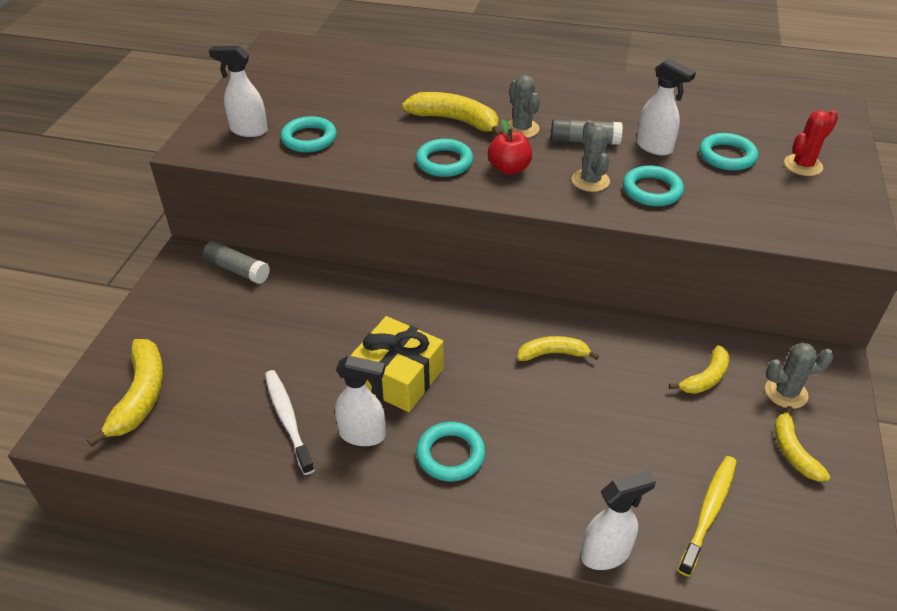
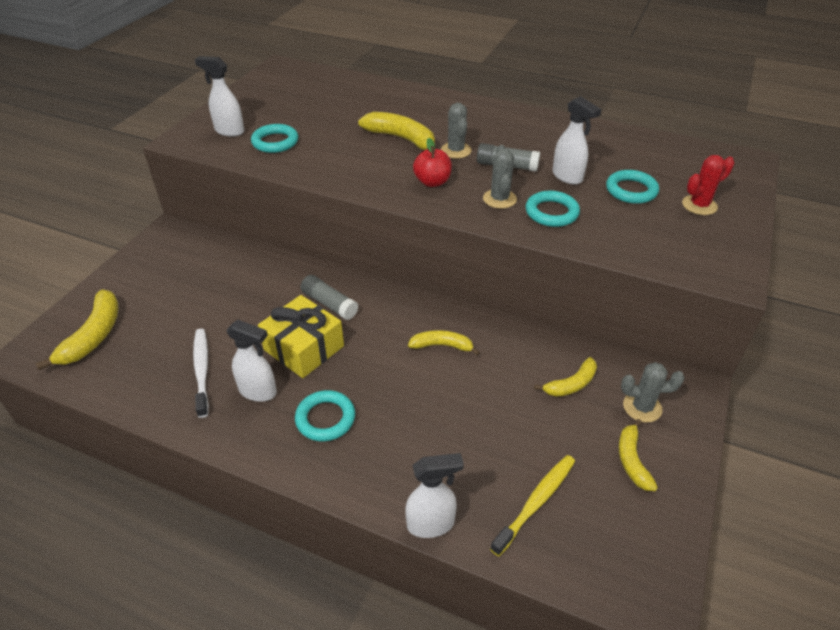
camera: 10 degrees right, 0 degrees up
grey glue stick [203,241,270,284] -> grey glue stick moved to [300,275,358,320]
turquoise ring [416,139,473,177] -> none

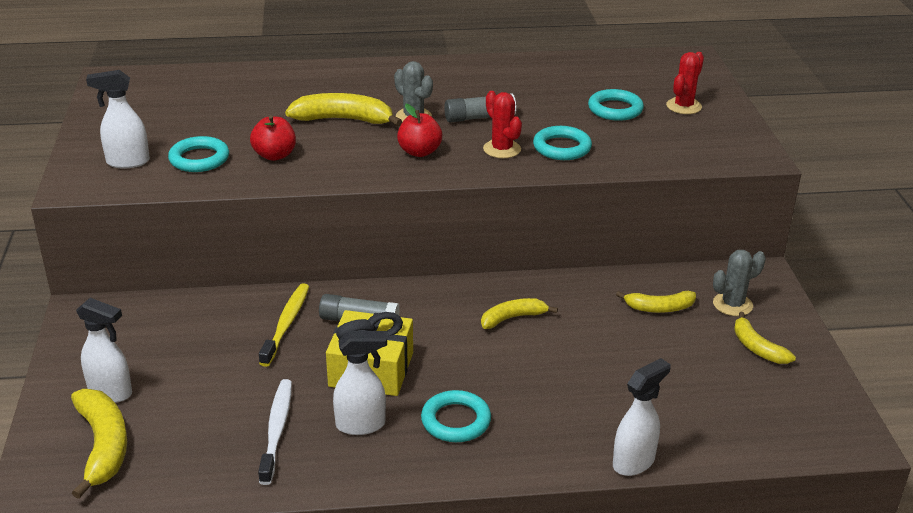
camera: 30 degrees left, 10 degrees down
white toothbrush [193,329,209,418] -> white toothbrush turned 45 degrees clockwise [258,379,292,485]
grey cactus [483,145,517,209] -> red cactus [483,91,522,158]
yellow toothbrush [490,455,575,557] -> yellow toothbrush moved to [259,283,309,367]
yellow banana [534,357,597,397] -> yellow banana turned 60 degrees clockwise [616,291,696,313]
white spray bottle [552,96,601,185] -> white spray bottle moved to [76,298,132,403]
none -> red apple [250,115,296,161]

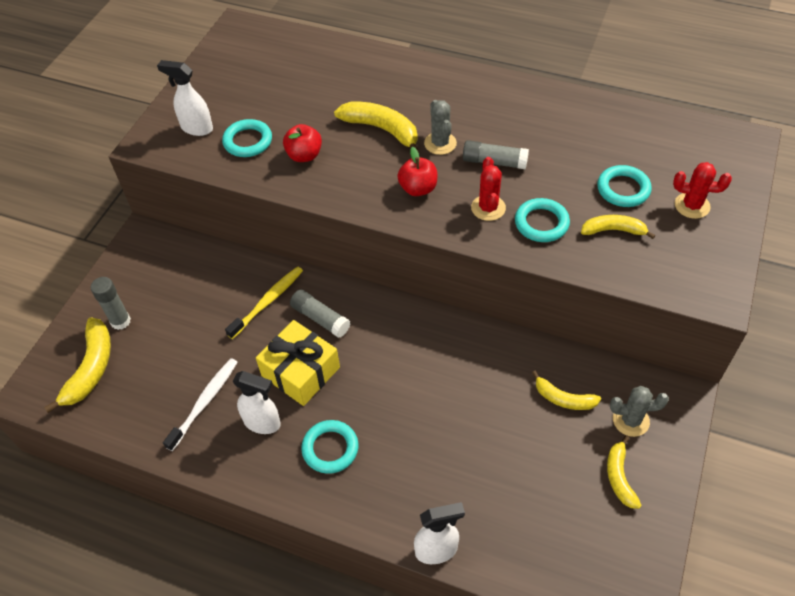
camera: 30 degrees right, 20 degrees up
white spray bottle [76,298,132,403] -> grey glue stick [91,277,131,330]
yellow banana [481,298,558,329] -> yellow banana moved to [581,215,655,239]
red cactus [666,52,704,114] -> red cactus turned 45 degrees clockwise [673,162,732,219]

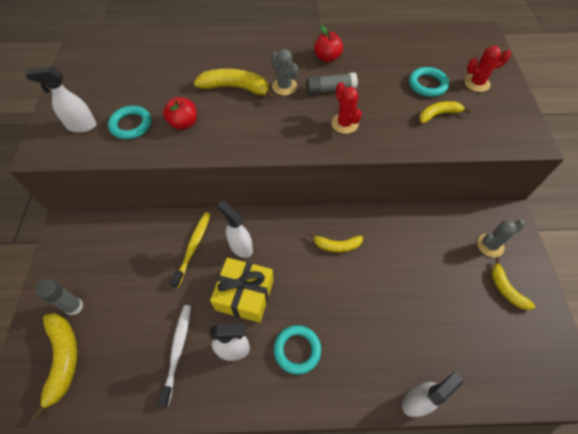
camera: 25 degrees left, 5 degrees up
grey glue stick [290,290,350,338] -> white spray bottle [217,201,253,258]
red apple [397,147,437,196] -> red apple moved to [314,25,343,62]
turquoise ring [515,198,570,242] -> none
yellow banana [532,371,601,410] -> yellow banana moved to [309,233,363,252]

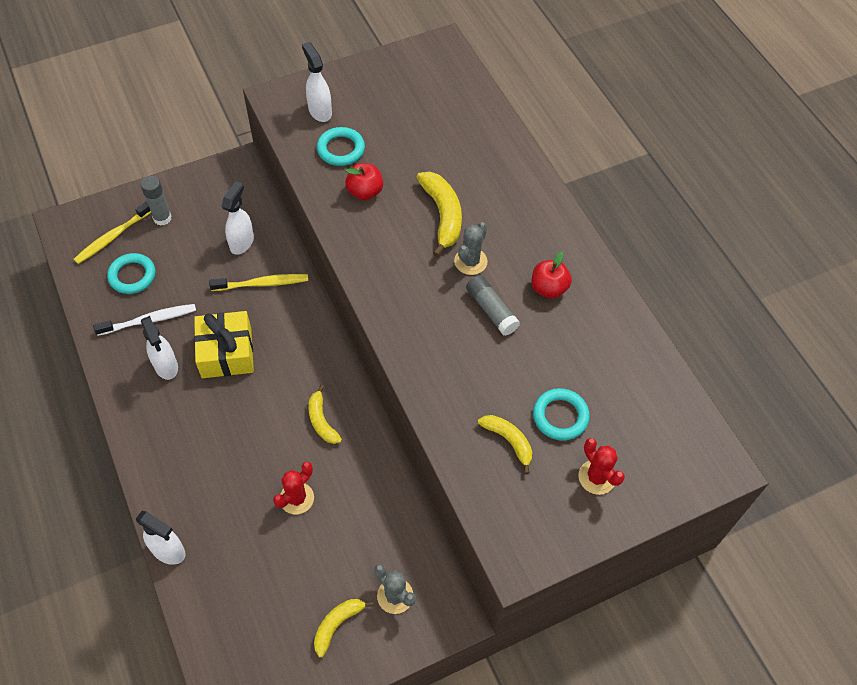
camera: 65 degrees right, 0 degrees up
yellow banana [31,314,77,420] -> yellow toothbrush [73,201,151,264]
white spray bottle [217,201,253,258] -> white spray bottle moved to [221,181,254,255]
turquoise ring [274,325,321,374] -> turquoise ring moved to [107,253,155,294]
red cactus [331,82,362,134] -> red cactus moved to [273,462,314,515]

